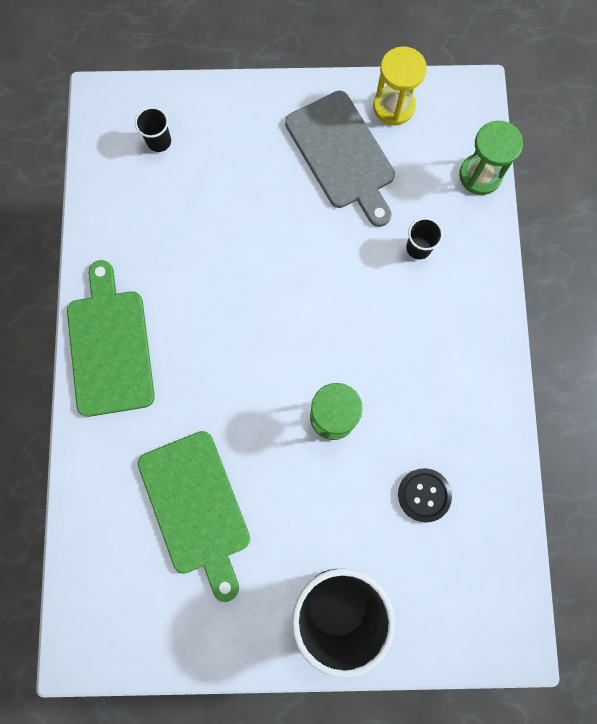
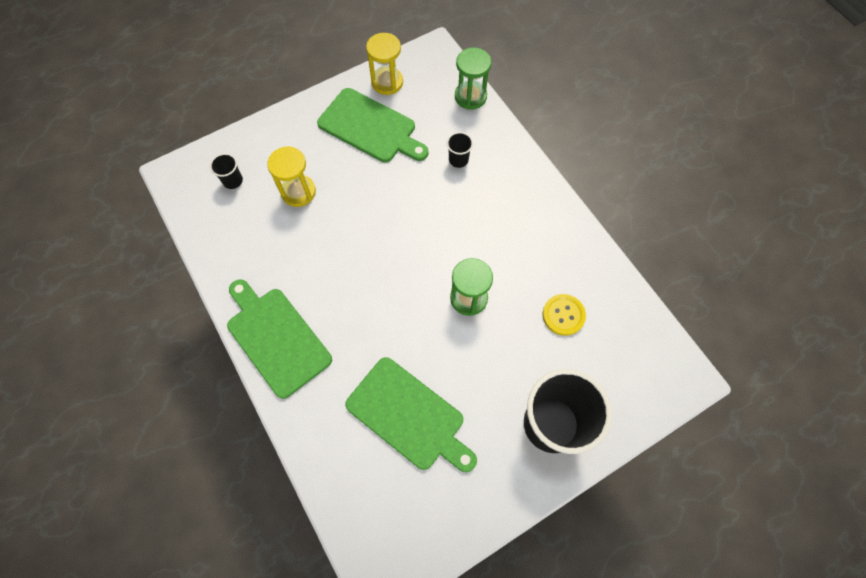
camera: 30 degrees left, 10 degrees down
grey cutting board [285,91,395,227] -> green cutting board [317,88,428,162]
black button [398,468,452,523] -> yellow button [543,294,586,336]
none -> yellow hourglass [267,146,316,207]

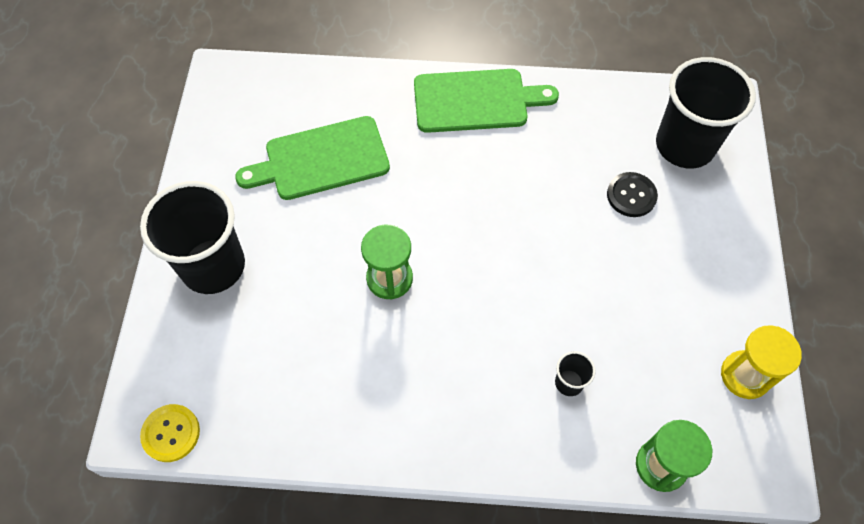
camera: 125 degrees right, 5 degrees down
black cup [210,153,243,189] -> black cup [656,57,756,168], size x2.41
yellow hourglass [267,146,316,207] -> black button [607,172,658,217]
green cutting board [317,88,428,162] -> none
yellow button [543,294,586,336] -> yellow button moved to [140,404,200,462]

